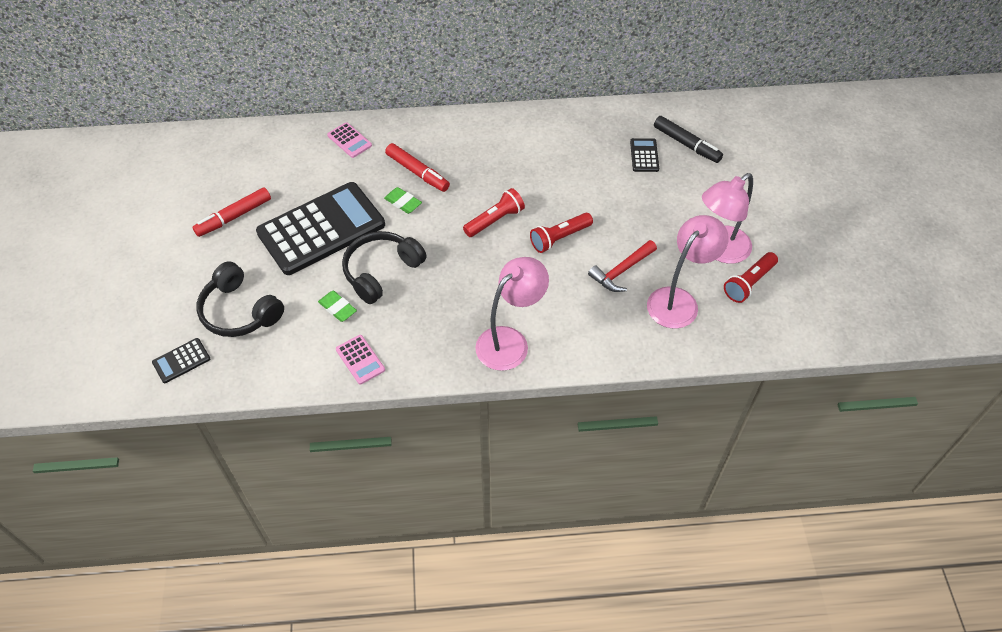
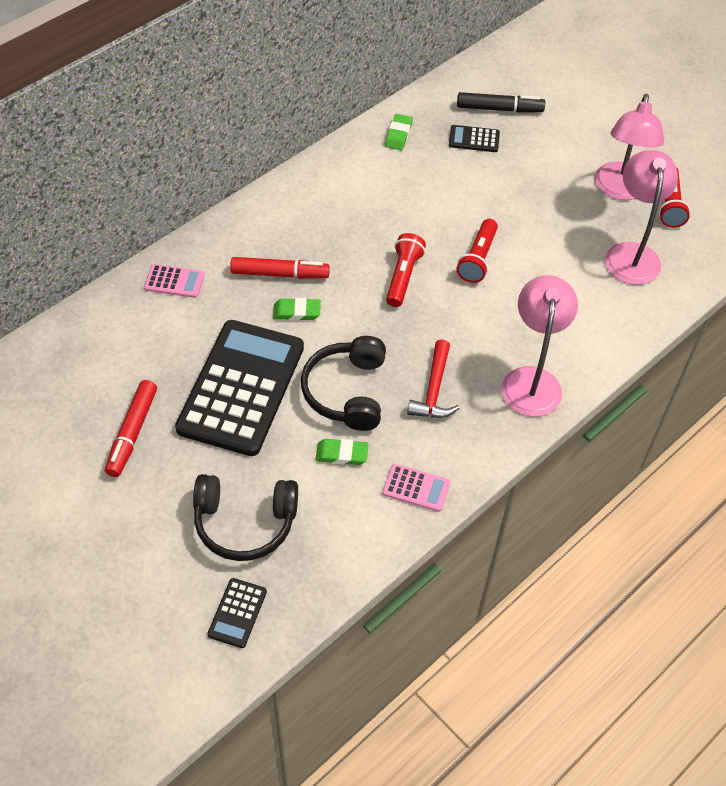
camera: 40 degrees left, 0 degrees up
red hammer [588,240,657,292] -> red hammer moved to [407,339,460,418]
black calculator [630,138,659,172] -> black calculator turned 45 degrees counterclockwise [449,125,500,152]
none -> green eraser [385,114,413,150]

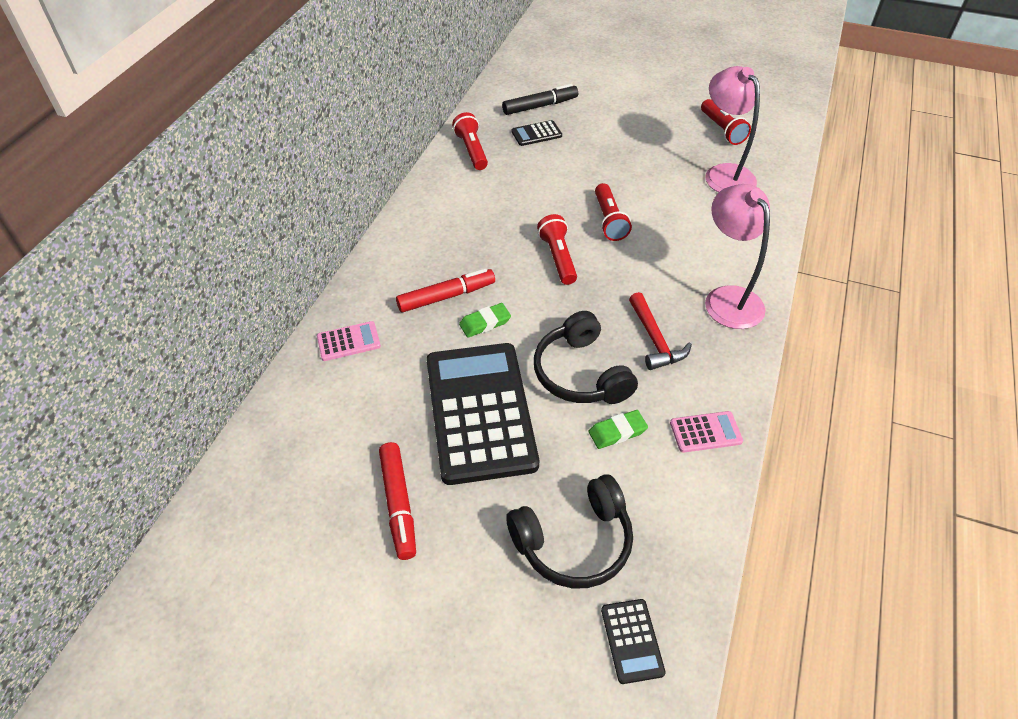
camera: 25 degrees left, 5 degrees down
green eraser [385,114,413,150] -> red flashlight [452,112,488,170]
pink lamp [595,94,664,200] -> none

